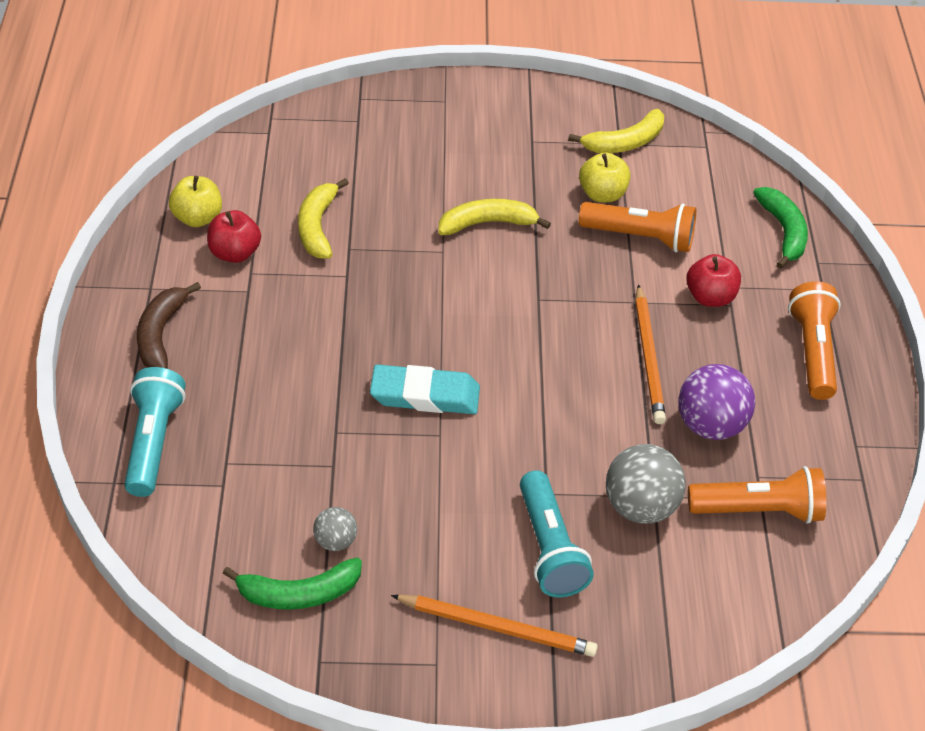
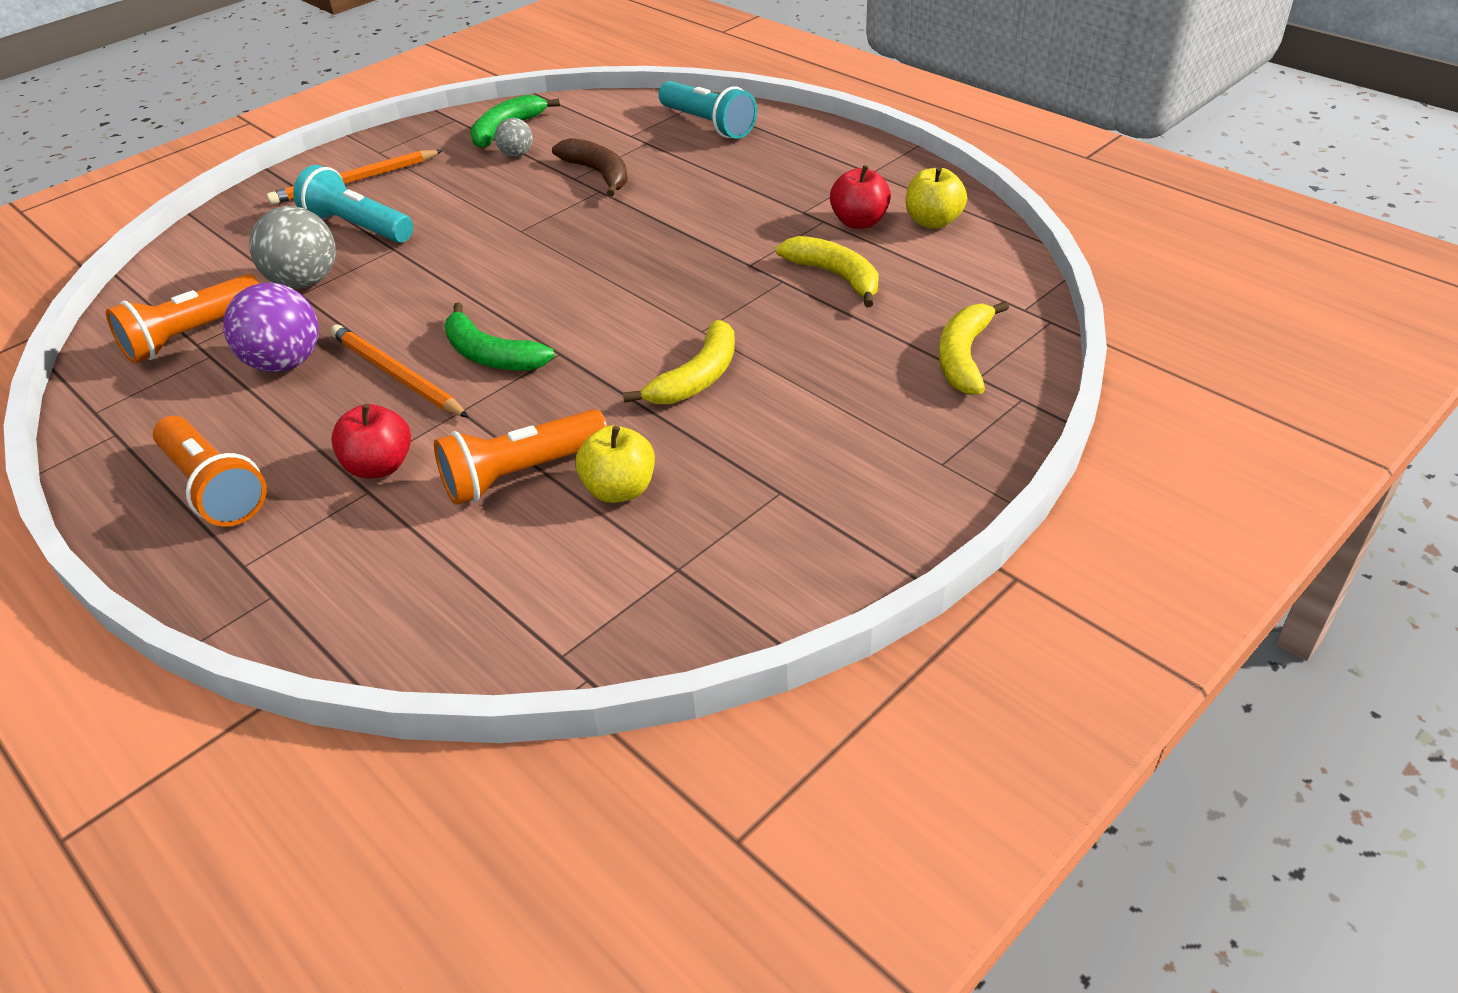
camera: 140 degrees right, 5 degrees down
brown banana [137,282,201,369] -> brown banana moved to [552,138,628,197]
turquoise eraser [370,364,480,414] -> none
yellow banana [568,109,664,153] -> yellow banana moved to [939,301,1009,395]
green banana [753,187,808,269] -> green banana moved to [444,302,555,371]

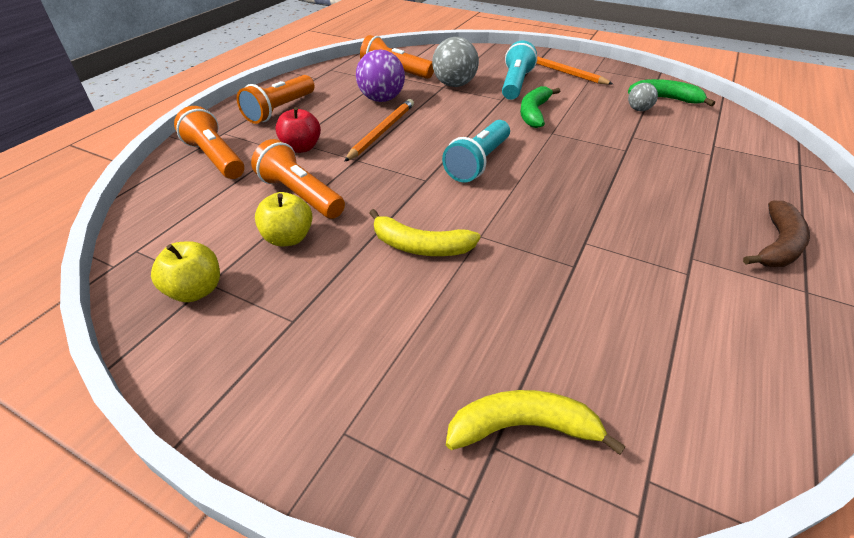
camera: 70 degrees right, 0 degrees up
green banana [444,302,555,371] -> green banana moved to [520,86,560,128]
brown banana [552,138,628,197] -> brown banana moved to [743,200,810,267]
turquoise flashlight [658,81,757,139] -> turquoise flashlight moved to [442,120,510,182]
yellow banana [776,236,879,307] -> none
red apple [830,165,891,229] -> none
yellow apple [905,167,967,229] -> yellow apple moved to [151,241,220,302]
none -> orange flashlight [174,106,244,179]

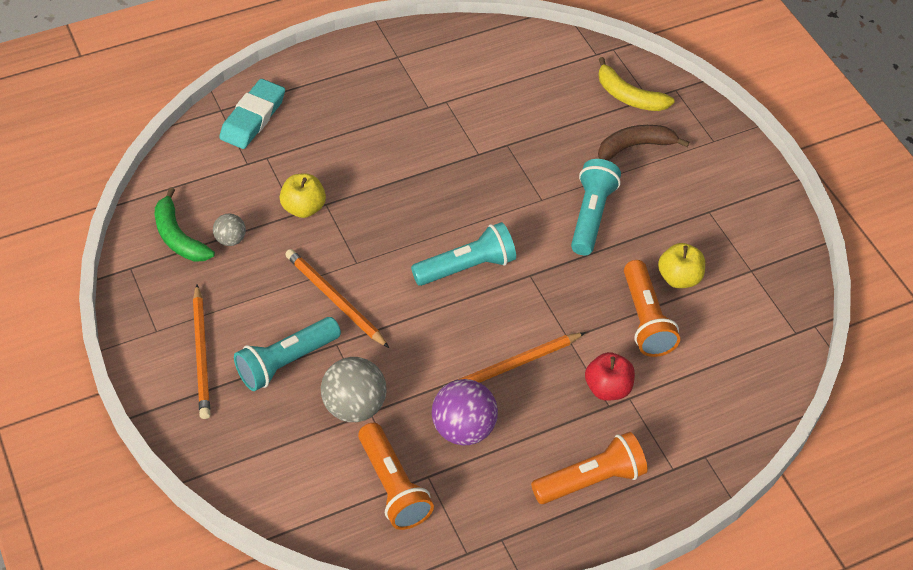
camera: 145 degrees left, 10 degrees up
yellow apple [151,241,220,302] -> yellow apple moved to [279,174,326,218]
orange flashlight [174,106,244,179] -> none
yellow banana [369,209,480,256] -> turquoise flashlight [571,159,621,255]
green banana [520,86,560,128] -> orange pencil [285,249,389,348]
brown banana [743,200,810,267] -> brown banana moved to [598,125,689,160]
none -> turquoise eraser [219,79,285,149]

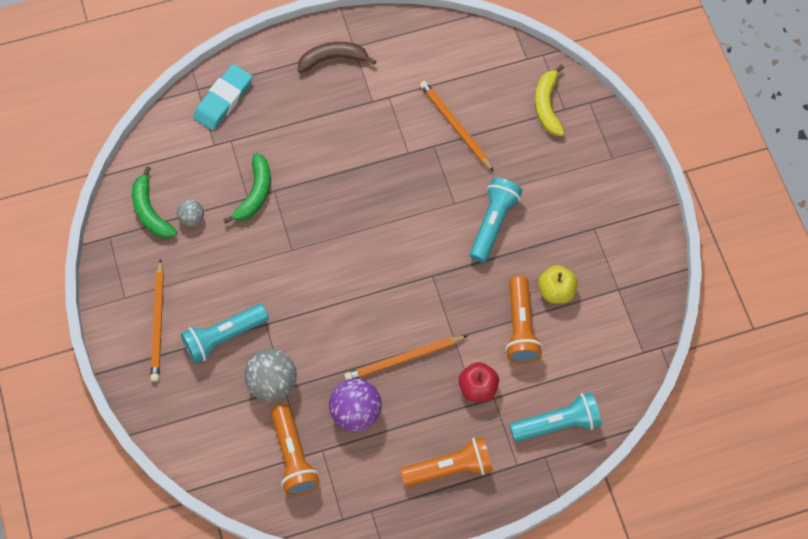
camera: 10 degrees right, 15 degrees up
yellow apple [279,174,326,218] -> green banana [223,153,271,224]
orange pencil [285,249,389,348] -> orange pencil moved to [420,81,494,172]
turquoise flashlight [411,222,516,286] -> turquoise flashlight moved to [510,392,602,442]
yellow banana [598,57,675,111] -> yellow banana turned 45 degrees clockwise [535,64,565,136]
brown banana [598,125,689,160] -> brown banana moved to [298,42,376,73]

